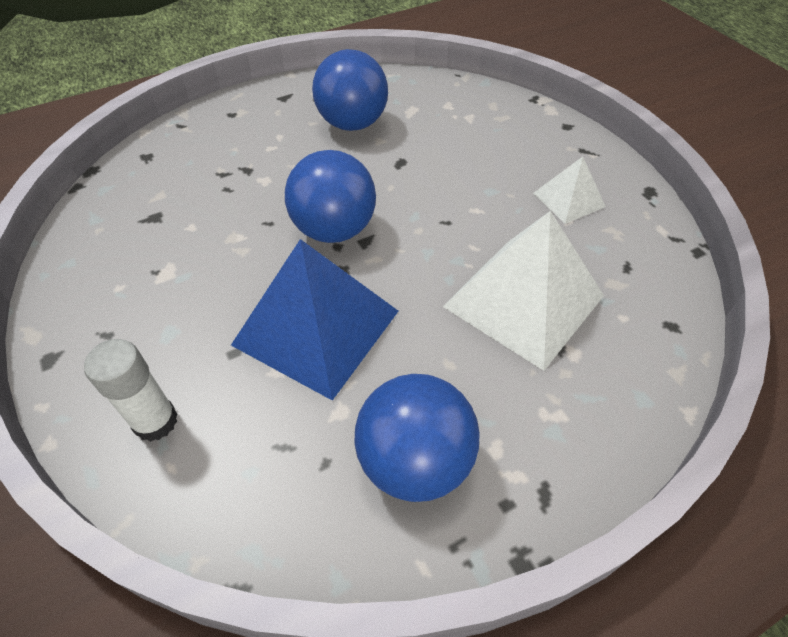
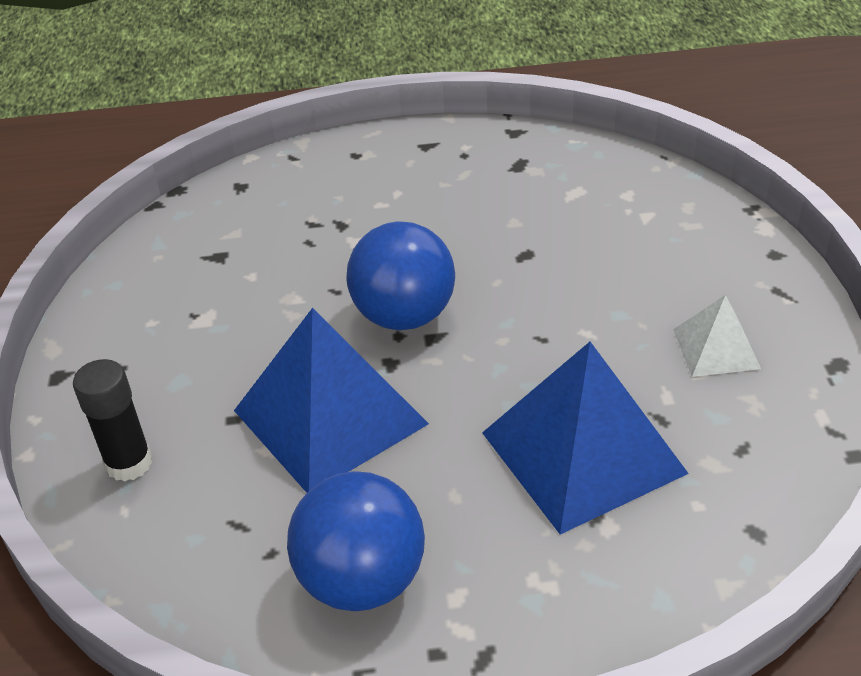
camera: 25 degrees right, 10 degrees down
white glue stick [84,339,178,442] -> black glue stick [73,359,152,482]
blue ball [312,49,388,131] -> none
white pyramid [443,211,604,371] -> blue pyramid [482,342,689,535]

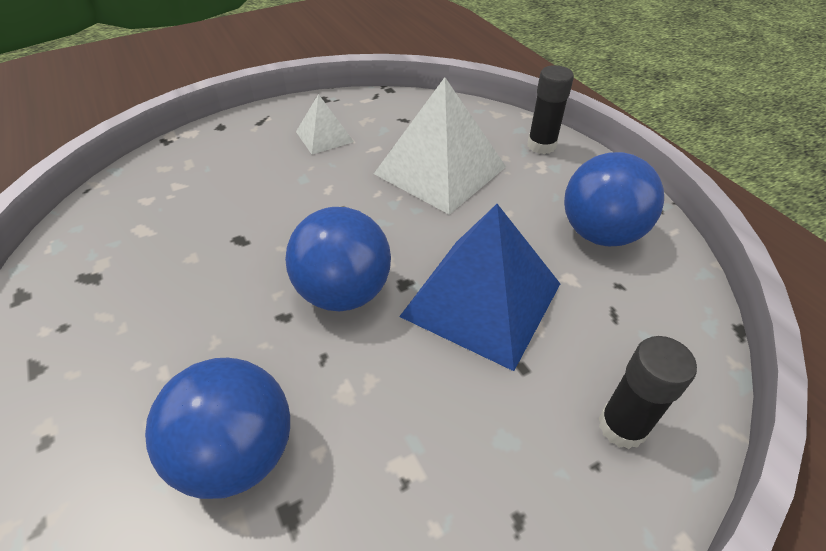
camera: 115 degrees left, 5 degrees up
blue pyramid [482,342,689,535] -> white pyramid [374,77,506,215]
none -> blue ball [145,358,290,499]
none -> black glue stick [527,65,574,154]

